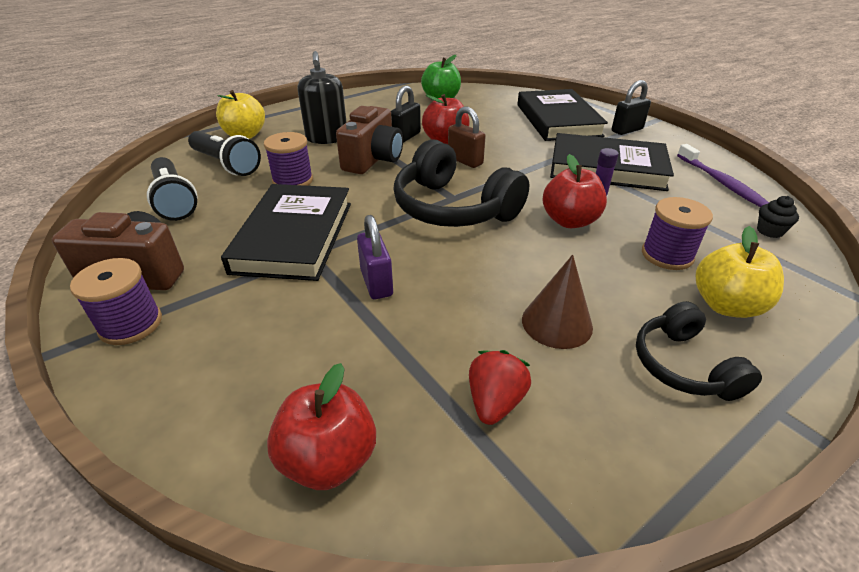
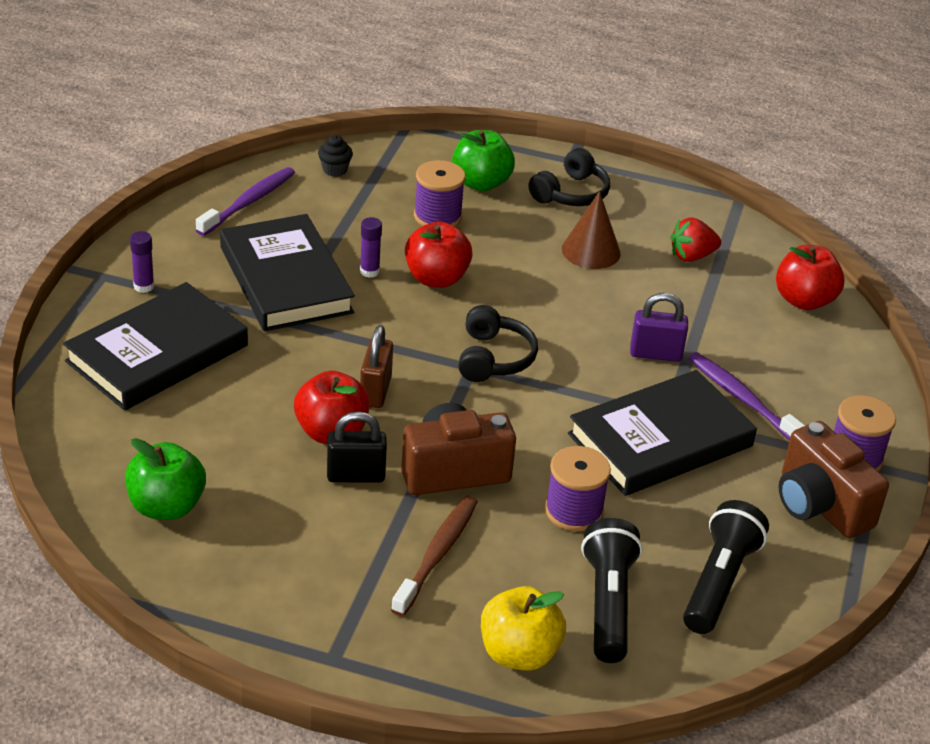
camera: 130 degrees left, 0 degrees up
black soap dispenser [297,51,347,144] -> brown toothbrush [391,496,478,616]
purple padlock [357,215,393,299] -> purple padlock turned 60 degrees clockwise [630,293,688,362]
black headphones [394,139,529,227] -> black headphones [458,305,538,382], size x0.59
black padlock [612,80,651,135] -> purple glue stick [130,231,154,293]
yellow apple [696,226,784,318] -> green apple [452,130,515,191]
none -> purple toothbrush [689,352,805,440]

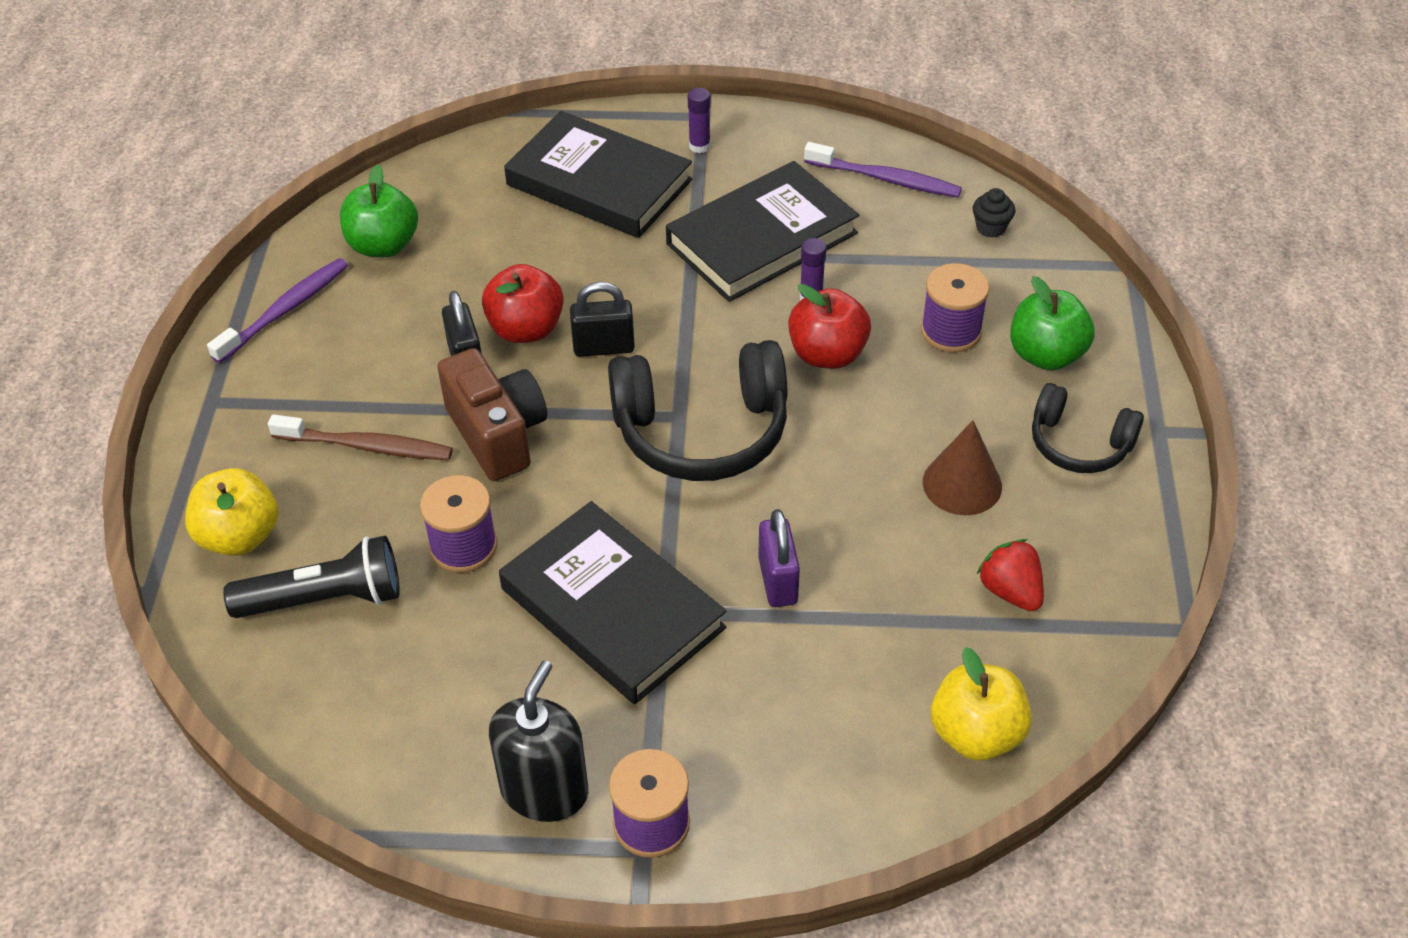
camera: 80 degrees right, 10 degrees up
brown padlock [360,325,393,408] -> black padlock [570,282,635,357]
black headphones [458,305,538,382] -> black headphones [608,340,787,481], size x1.71
black flashlight [683,500,769,634] -> none
purple toothbrush [689,352,805,440] -> purple toothbrush moved to [207,258,348,363]
red apple [776,245,845,310] -> yellow apple [931,647,1032,761]
brown camera [778,421,889,538] -> black soap dispenser [489,660,588,822]

